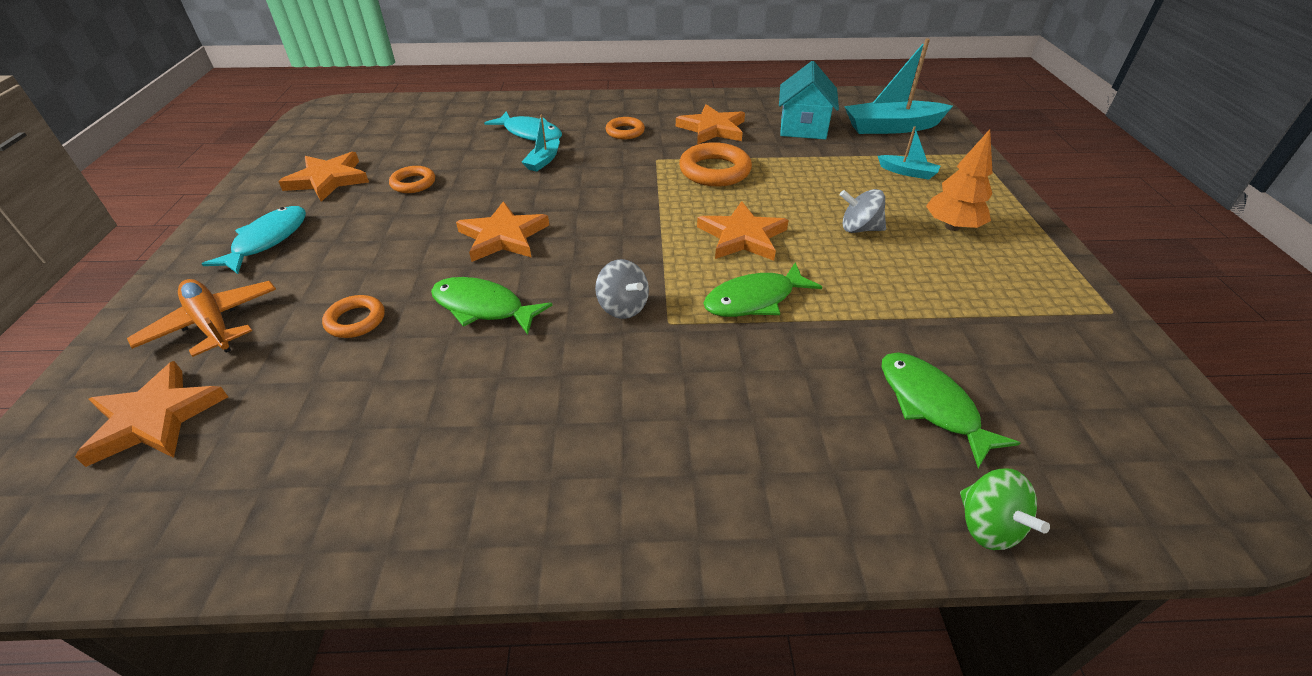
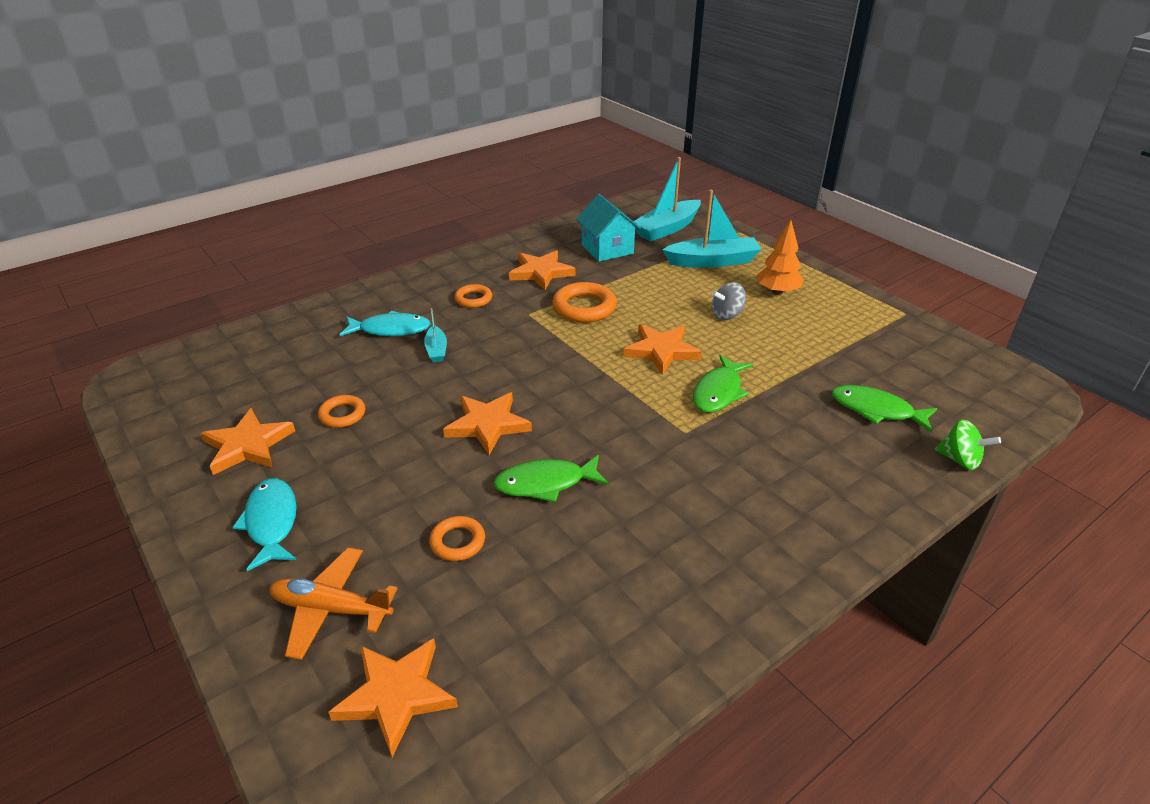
camera: 35 degrees left, 5 degrees down
grey spinning top [595,259,649,319] -> none
turquoise boat [878,126,940,180] -> turquoise boat [662,190,762,268], size x2.01

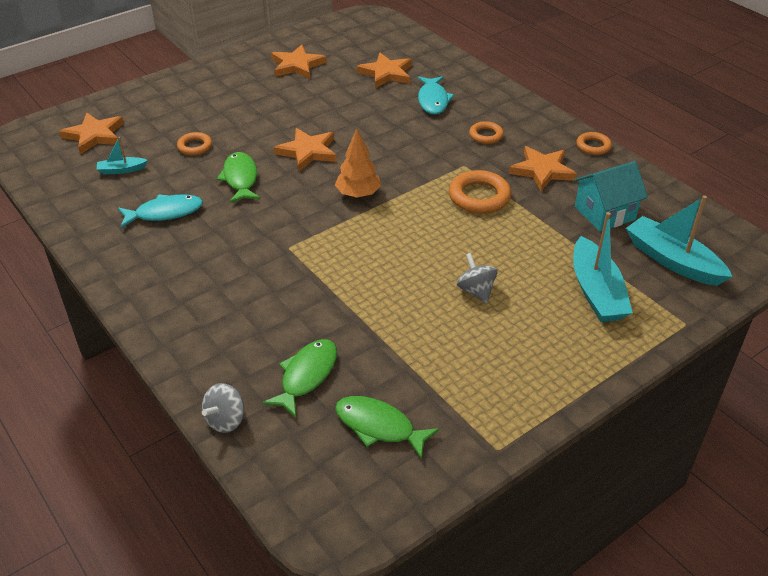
camera: 90 degrees right, 5 degrees up
turquoise fish [233,478,297,571] -> turquoise fish moved to [118,194,203,228]
orange plane [269,547,398,660] -> none
orange ring [318,395,365,428] -> orange ring moved to [576,132,612,155]
turquoise boat [424,308,447,362] -> turquoise boat moved to [97,137,148,175]
orange star [623,324,702,375] -> orange star moved to [357,53,412,88]
green fish [693,355,753,413] -> green fish moved to [335,396,439,460]
orange tree [756,220,804,295] -> orange tree moved to [335,129,381,198]
green spinning top [935,419,1001,470] -> grey spinning top [202,383,244,433]

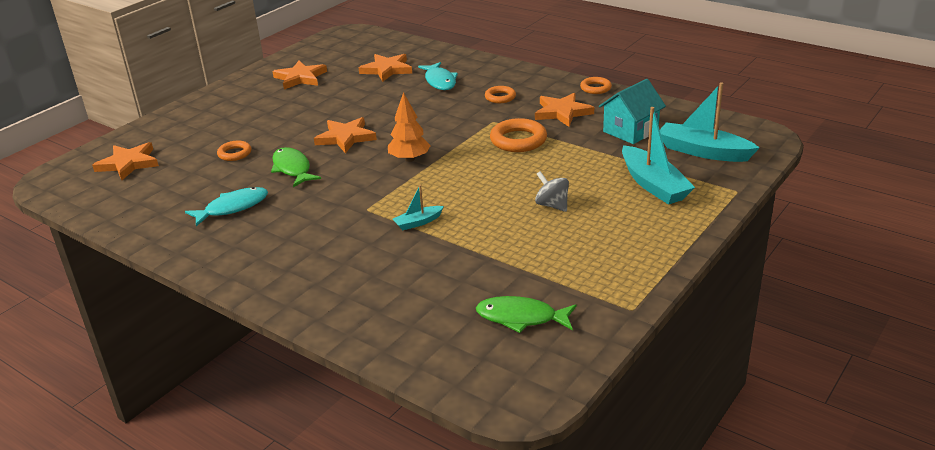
camera: 15 degrees left, 10 degrees down
turquoise boat [97,137,148,175] -> turquoise boat moved to [393,185,444,230]
grey spinning top [202,383,244,433] -> none
green fish [262,339,337,418] -> none

